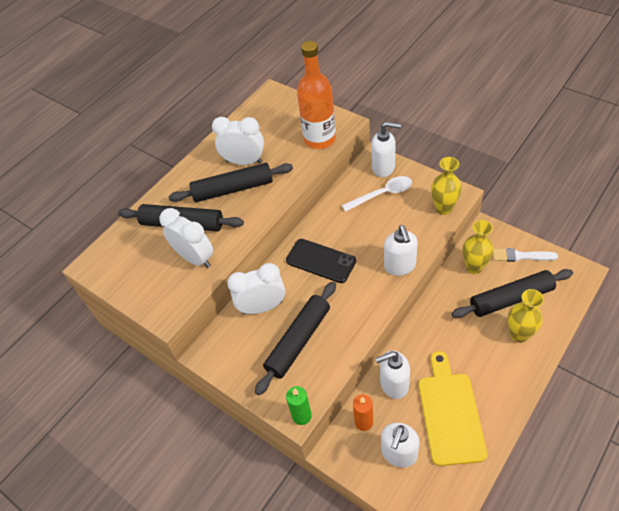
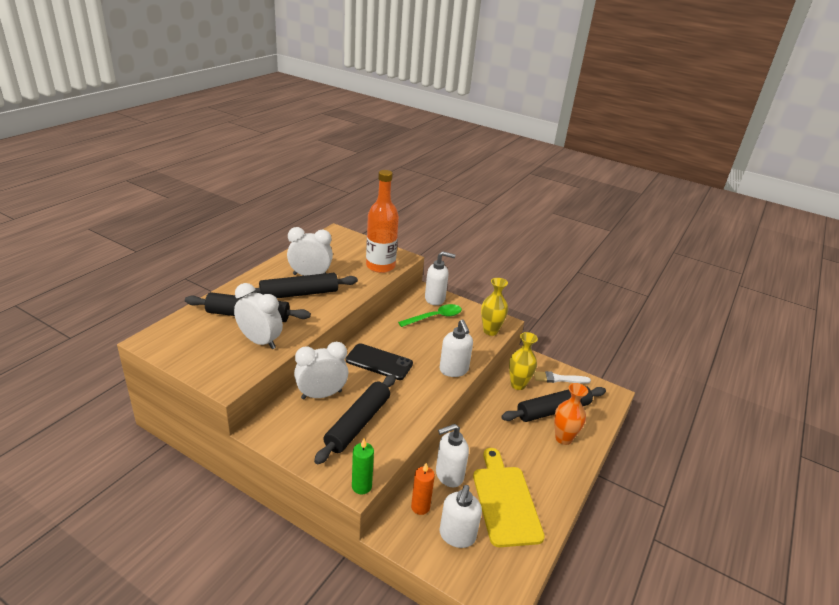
camera: 15 degrees left, 20 degrees down
white spoon [342,176,412,212] -> green spoon [398,304,462,327]
yellow vase [508,289,544,343] -> orange vase [554,383,588,445]

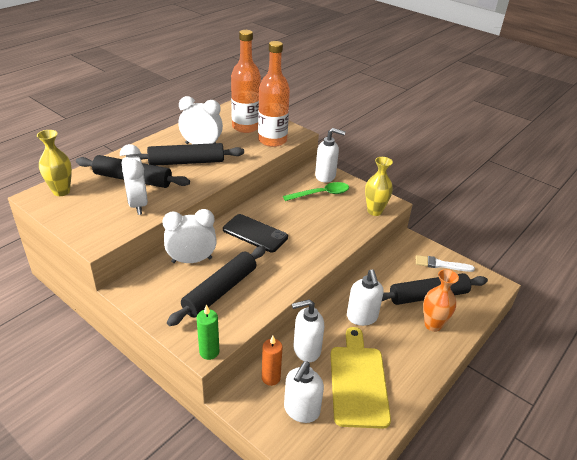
camera: 10 degrees right, 5 degrees up
white clock [234,283,283,349] -> white clock turned 150 degrees counterclockwise [120,144,148,215]
white soap dispenser [439,320,473,377] -> white soap dispenser moved to [347,269,384,326]
yellow vase [509,332,538,390] -> yellow vase moved to [37,130,72,196]
none -> orange bottle [231,30,261,133]

